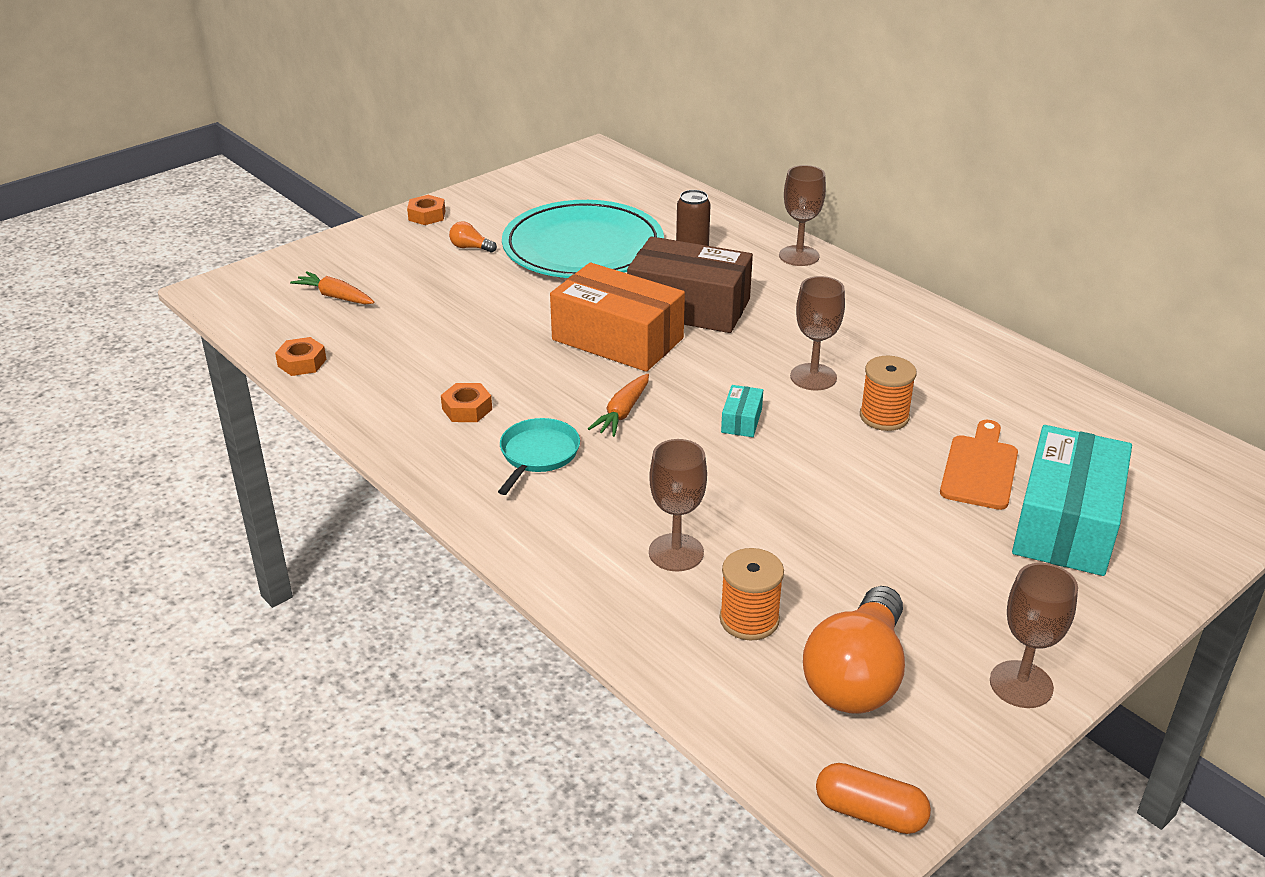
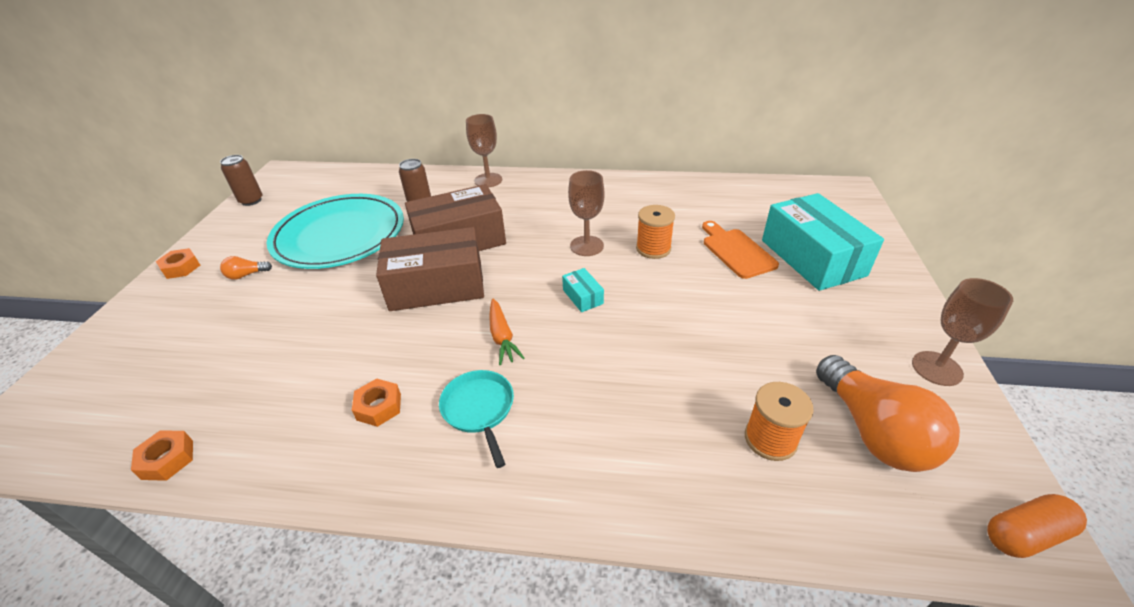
camera: 40 degrees left, 5 degrees up
orange carrot [290,271,374,304] -> none
orange box [550,263,685,372] -> brown box [376,227,484,311]
brown goblet [649,439,707,571] -> none
none -> brown can [220,155,263,206]

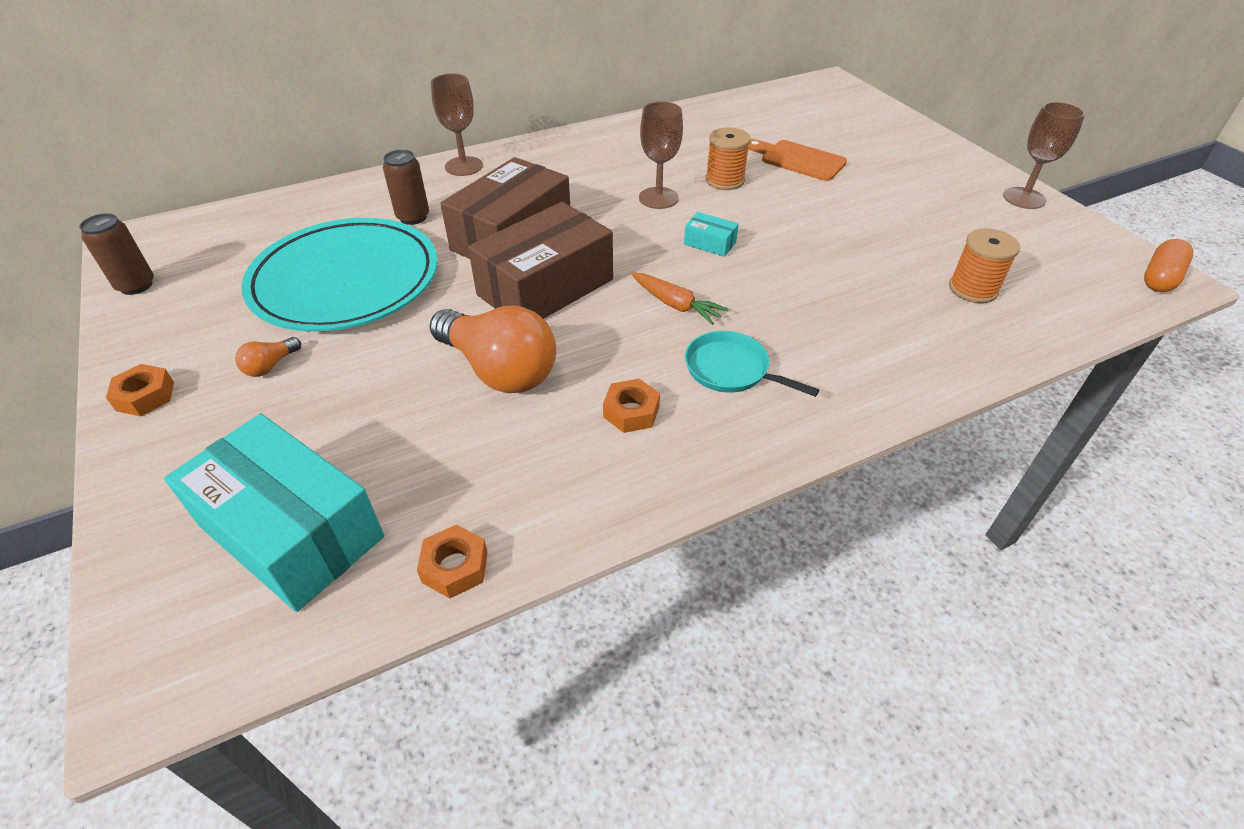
camera: 35 degrees left, 5 degrees up
turquoise box [762,193,884,291] -> turquoise box moved to [164,414,384,612]
orange light bulb [816,355,960,472] -> orange light bulb moved to [430,306,556,393]

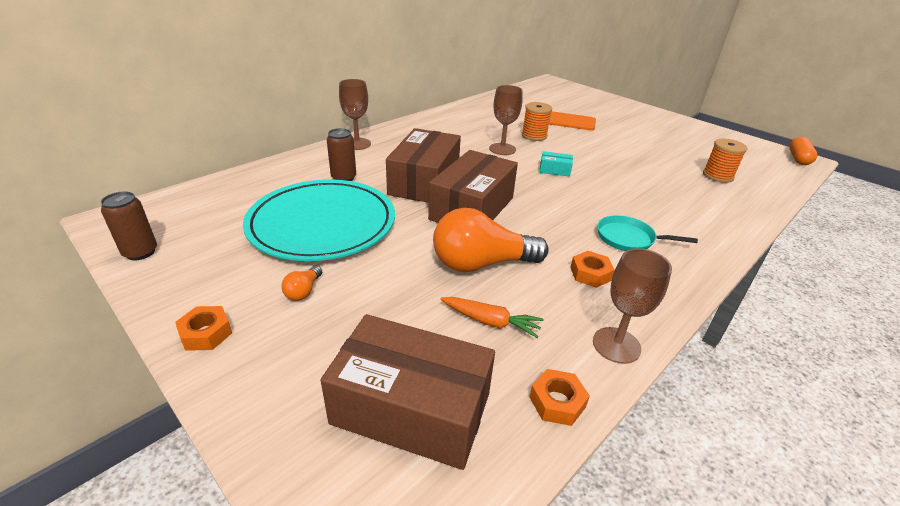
camera: 20 degrees left, 10 degrees down
turquoise box [164,414,384,612] -> brown box [321,314,495,470]
orange light bulb [430,306,556,393] -> orange light bulb turned 150 degrees clockwise [433,208,549,272]
orange carrot [632,273,729,325] -> orange carrot moved to [440,297,544,338]
brown goblet [1003,102,1085,209] -> brown goblet moved to [593,248,672,364]

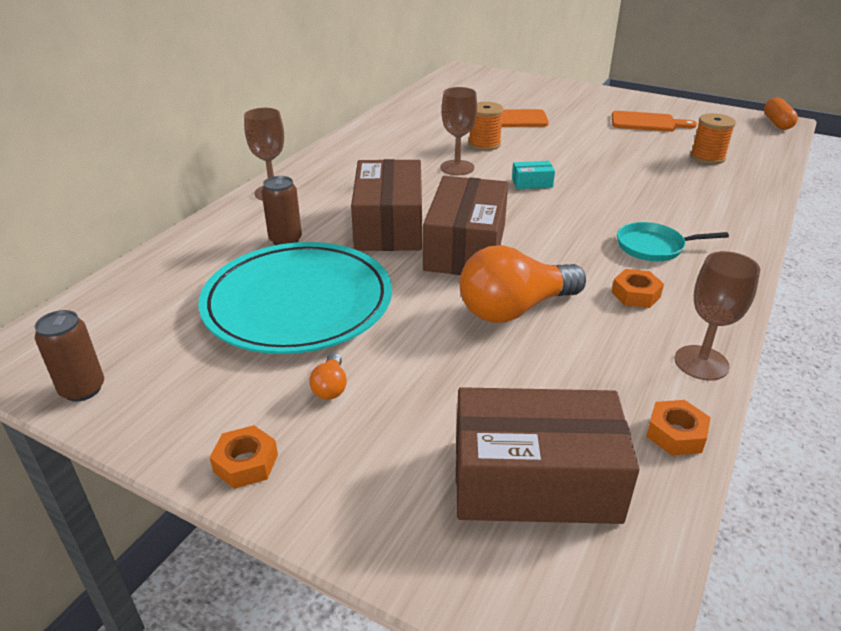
camera: 15 degrees left, 0 degrees up
orange carrot [440,297,544,338] -> none
none -> orange cutting board [612,111,697,132]

